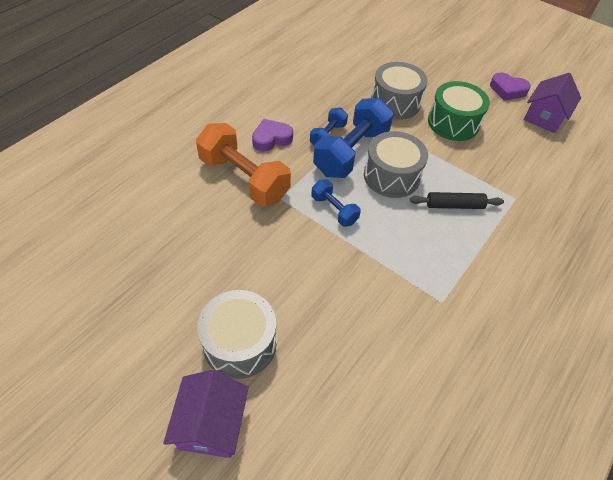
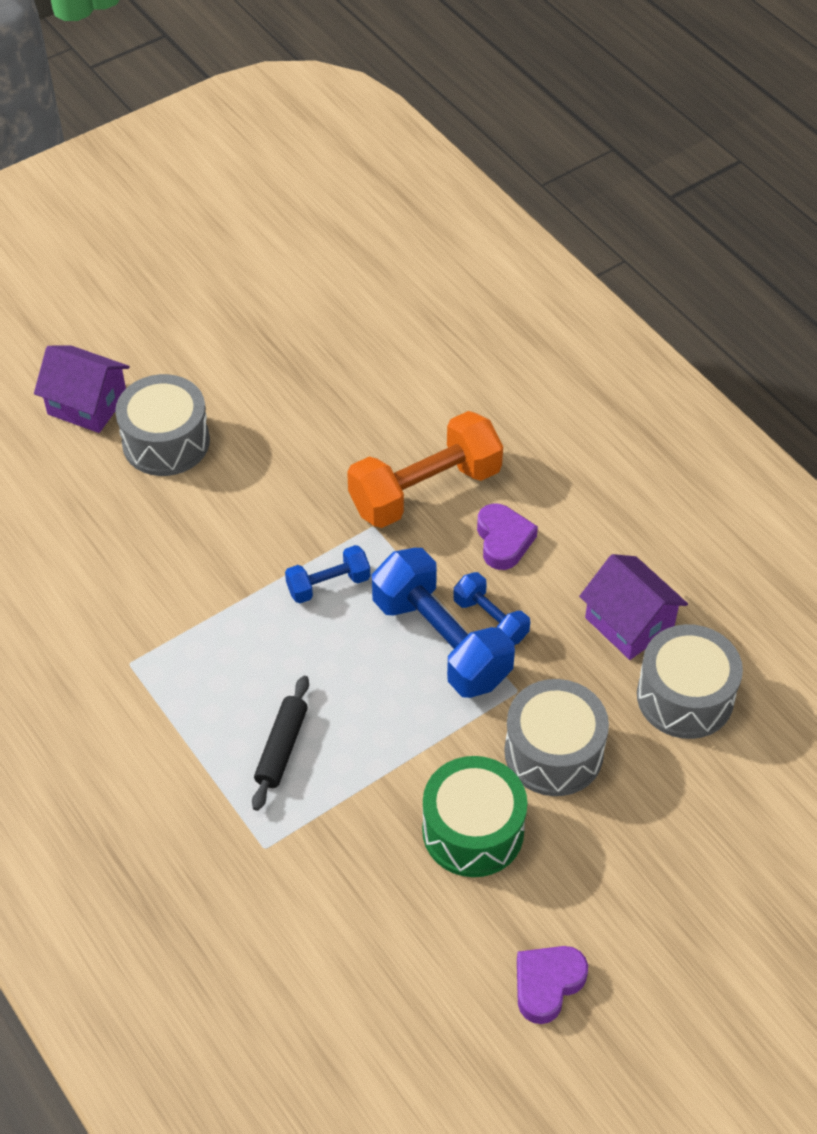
camera: 110 degrees right, 0 degrees up
grey drum [364,131,428,198] -> grey drum moved to [637,624,743,739]
purple house [524,73,581,133] -> purple house moved to [579,554,688,660]

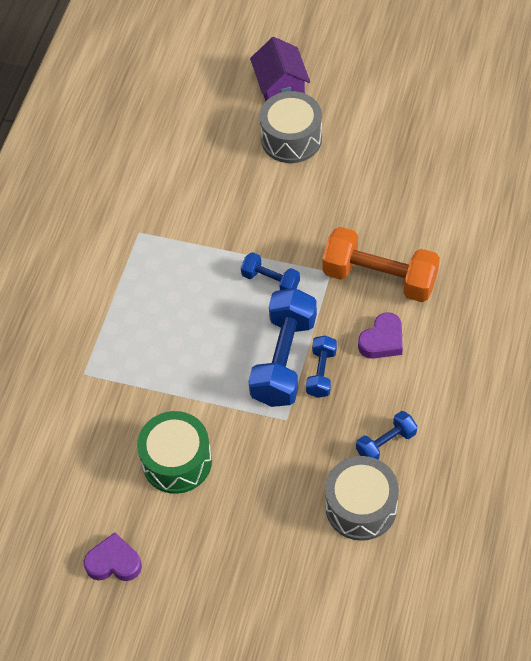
camera: 55 degrees right, 5 degrees up
black rolling pin [252,676,309,811] -> none
grey drum [504,679,609,796] -> none
purple house [579,554,688,660] -> blue dumbbell [356,411,417,460]

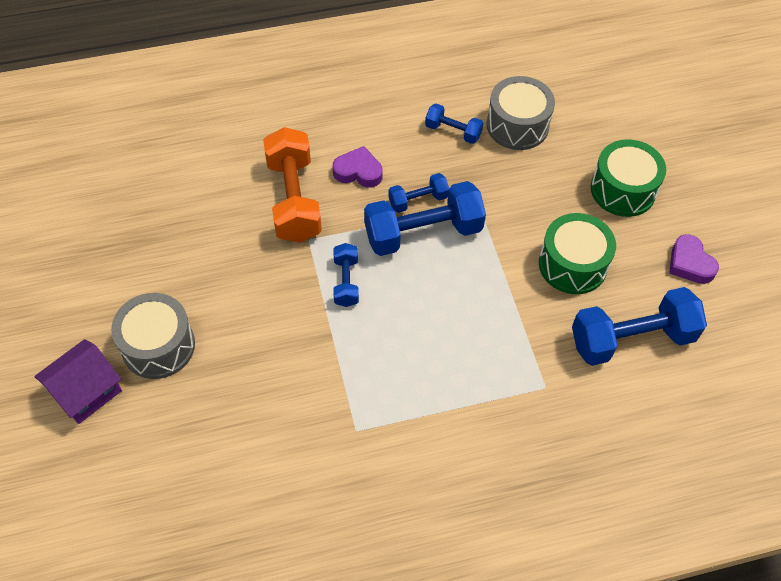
camera: 125 degrees left, 0 degrees up
none -> blue dumbbell [572,287,707,366]
none -> green drum [591,139,666,217]

